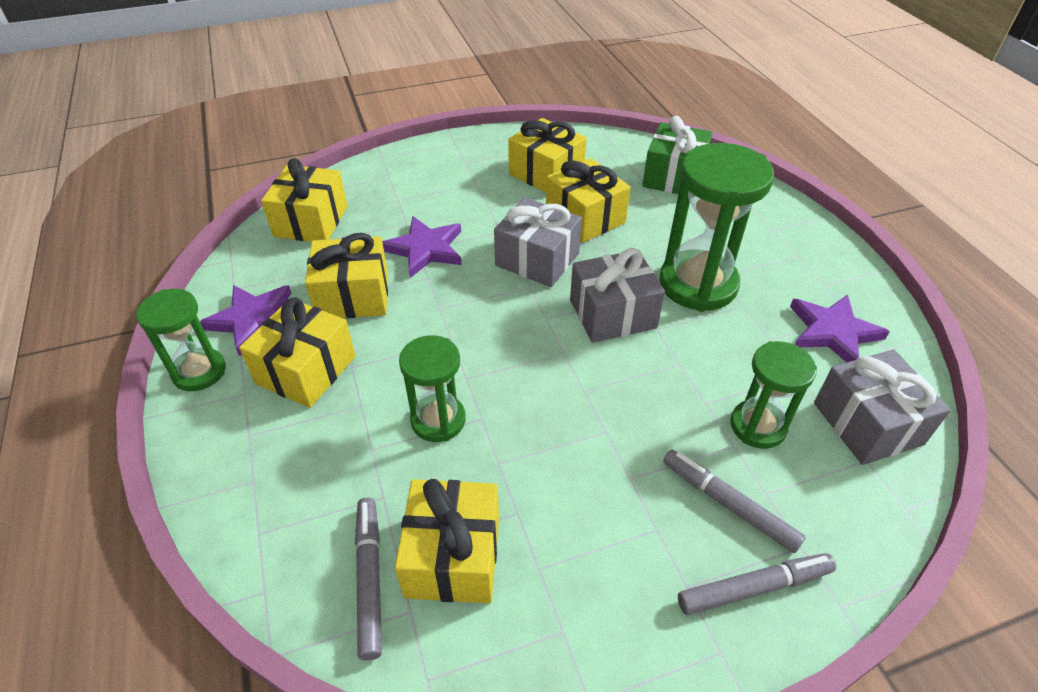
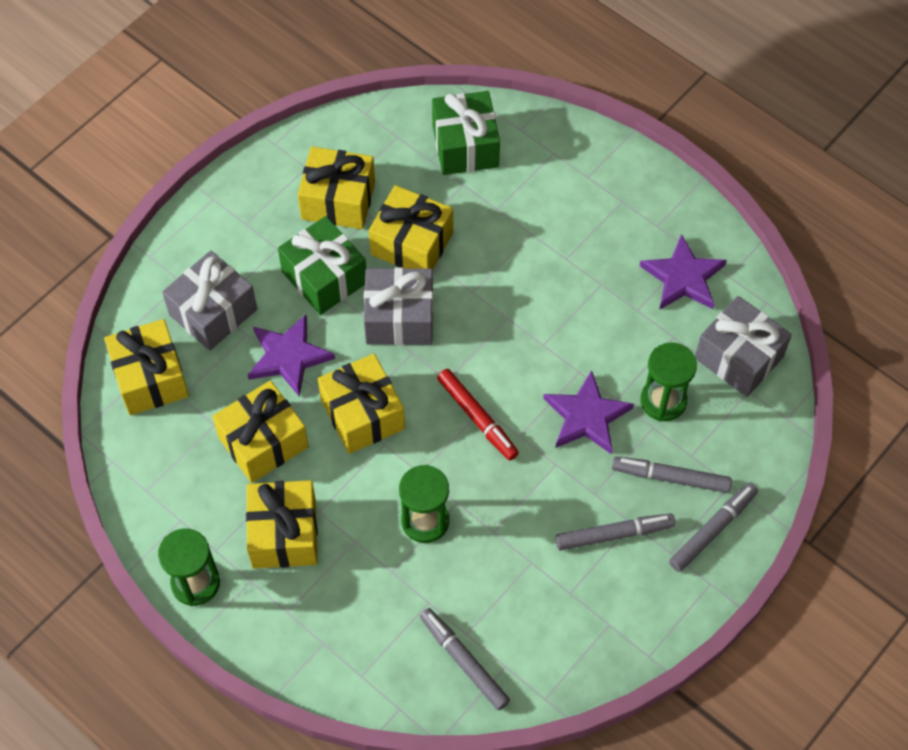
camera: 30 degrees left, 15 degrees up
purple star [200,285,291,357] -> purple star moved to [543,370,634,454]
yellow gift [395,479,499,603] -> yellow gift moved to [318,354,405,454]
grey gift [570,248,665,343] -> grey gift moved to [162,251,257,351]
green hourglass [659,143,774,312] -> none
none -> green gift [278,216,366,315]
none -> red marker [437,369,519,460]
none -> grey marker [555,513,676,551]

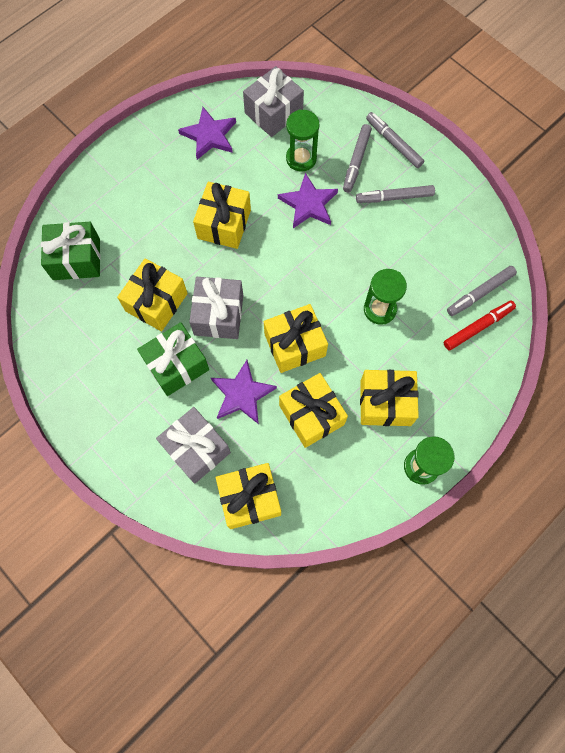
camera: 85 degrees left, 10 degrees up
yellow gift [298,147,375,229] -> yellow gift moved to [193,182,251,249]
red marker [437,369,519,460] -> red marker moved to [444,301,516,351]
grey marker [555,513,676,551] -> grey marker turned 90 degrees counterclockwise [356,185,435,203]

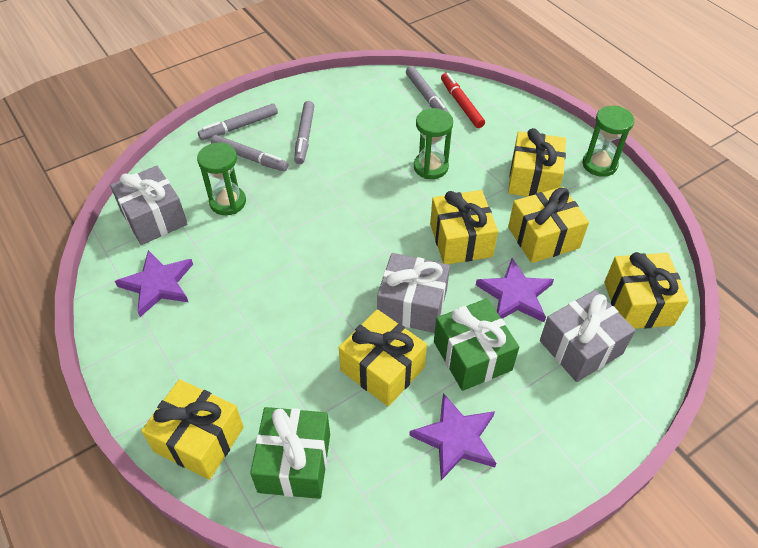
camera: 80 degrees left, 20 degrees down
yellow gift [193,182,251,249] -> yellow gift moved to [141,379,244,480]
purple star [278,173,338,228] -> purple star moved to [409,393,496,480]

